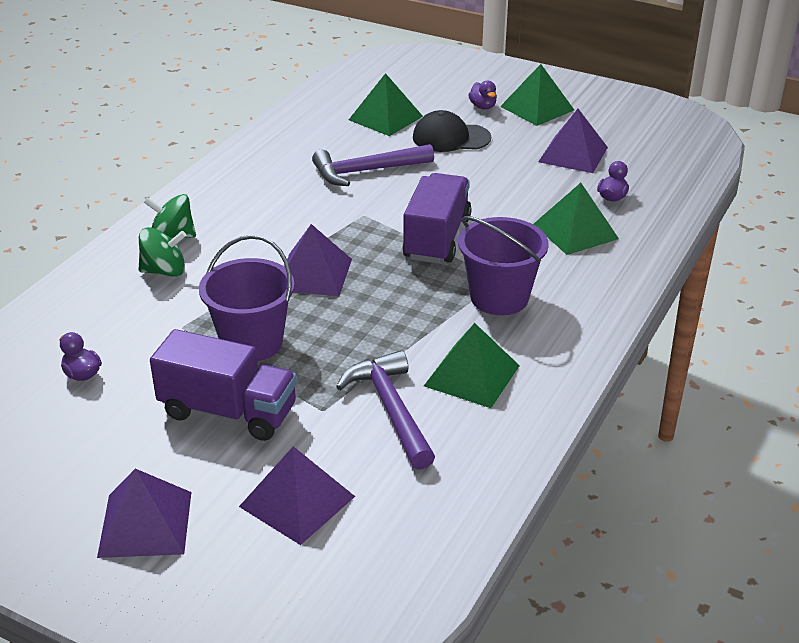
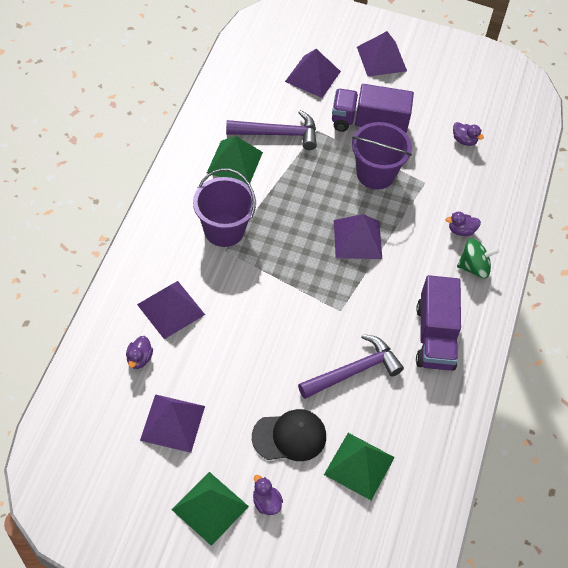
camera: 165 degrees right, 20 degrees up
green spinning top [139,227,186,277] -> purple duck [446,212,481,236]
purple hammer [336,350,435,470] -> purple hammer turned 60 degrees counterclockwise [226,110,317,150]
purple truck [403,173,472,264] -> purple truck moved to [416,275,461,371]
green pyramid [533,183,619,255] -> purple pyramid [137,281,205,339]

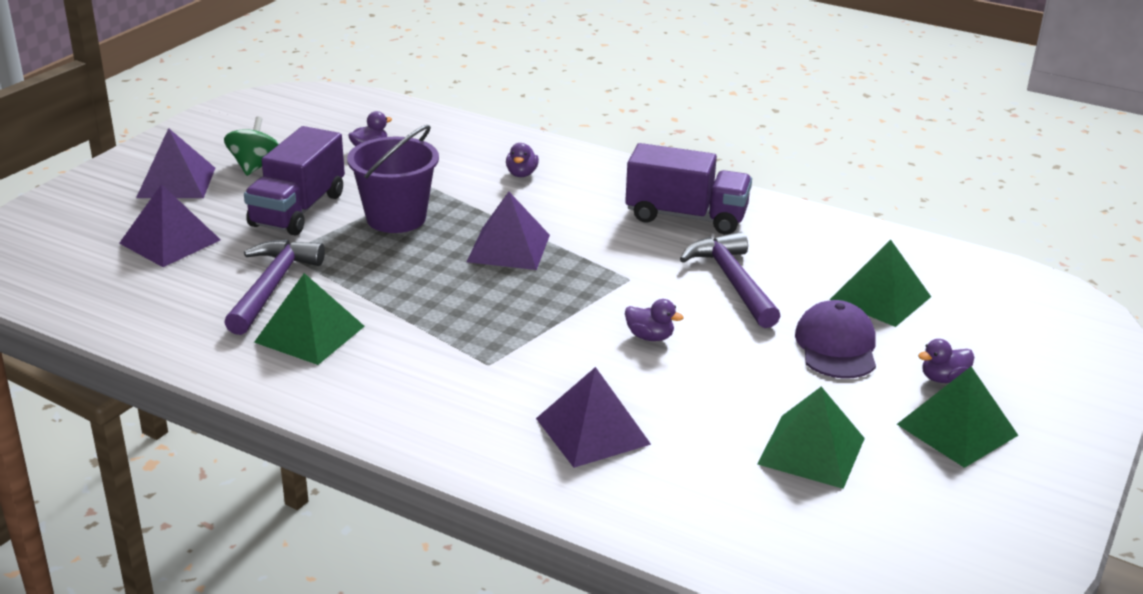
camera: 75 degrees left, 25 degrees down
purple duck [126,336,153,369] -> purple duck moved to [625,299,683,341]
purple pyramid [140,394,205,453] -> green pyramid [757,387,865,489]
purple bucket [193,168,256,247] -> none
black cap [252,409,326,461] -> purple cap [795,300,876,379]
green spinning top [457,238,500,278] -> green spinning top moved to [224,116,279,176]

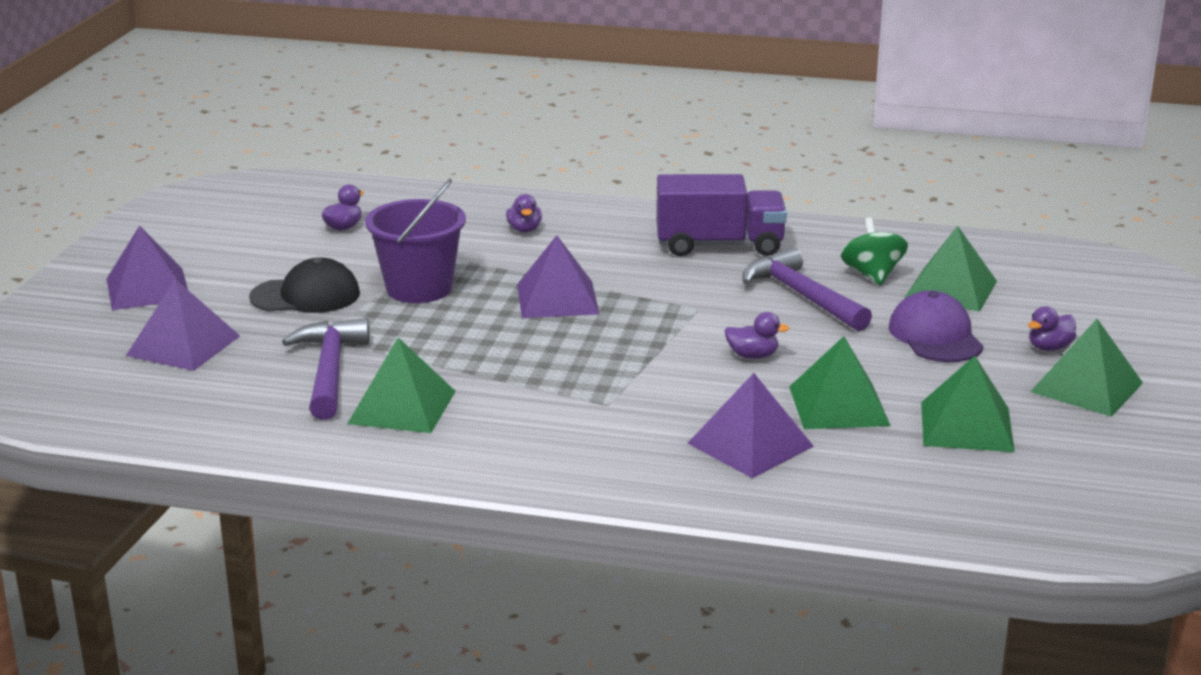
camera: 15 degrees left, 5 degrees down
green spinning top [224,116,279,176] -> green spinning top moved to [841,218,908,285]
purple truck [244,126,345,236] -> black cap [249,257,360,313]
none -> green pyramid [789,336,891,429]

